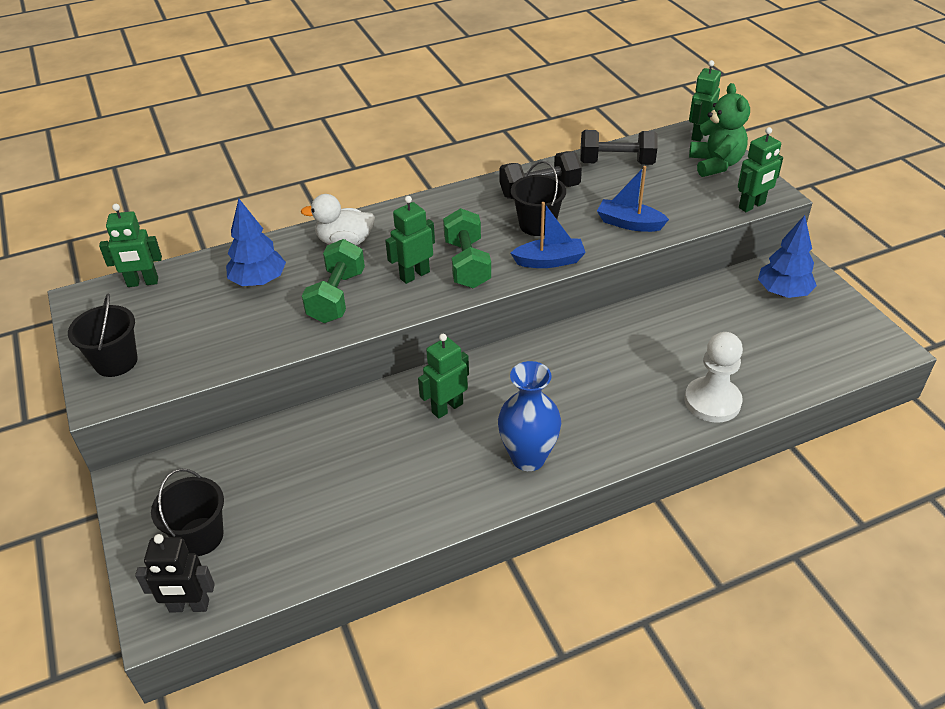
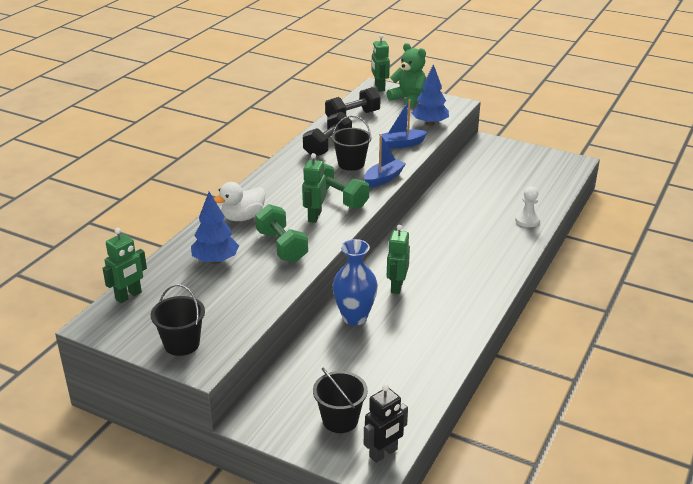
camera: 40 degrees left, 10 degrees down
blue vase [498,361,561,471] -> blue vase moved to [333,239,378,325]
white pawn [685,332,743,423] -> white pawn [515,186,540,227], size x0.66
green robot [738,127,783,212] -> none
blue tree [758,215,817,298] -> blue tree moved to [412,64,449,126]

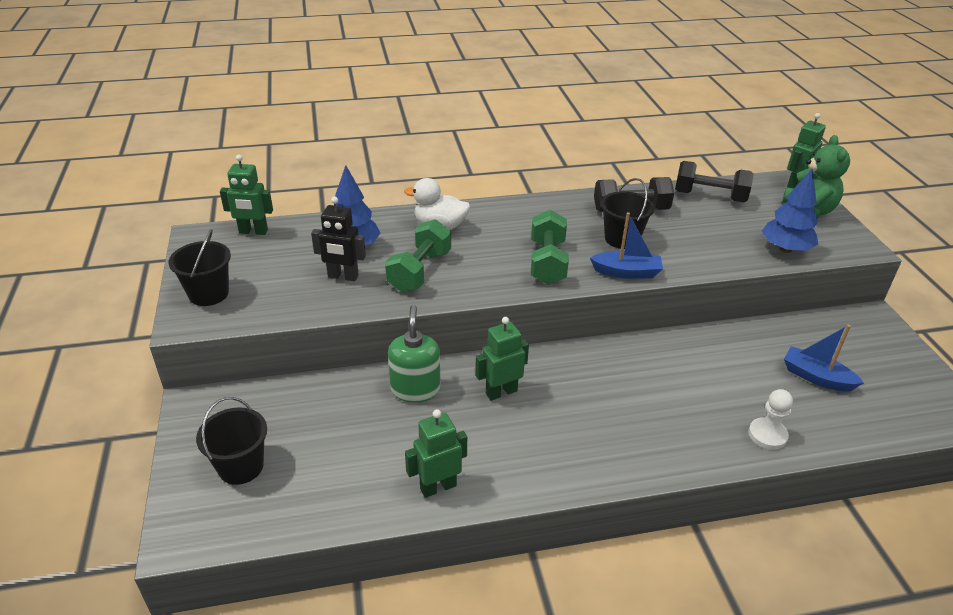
camera: 50 degrees right, 5 degrees up
green robot [302,153,326,223] -> green robot moved to [405,409,467,498]
blue vase [333,239,378,325] -> green soap dispenser [388,305,440,403]
black robot [364,384,408,463] -> black robot moved to [311,197,366,281]
blue boat [379,99,428,149] -> blue boat moved to [784,325,864,392]

